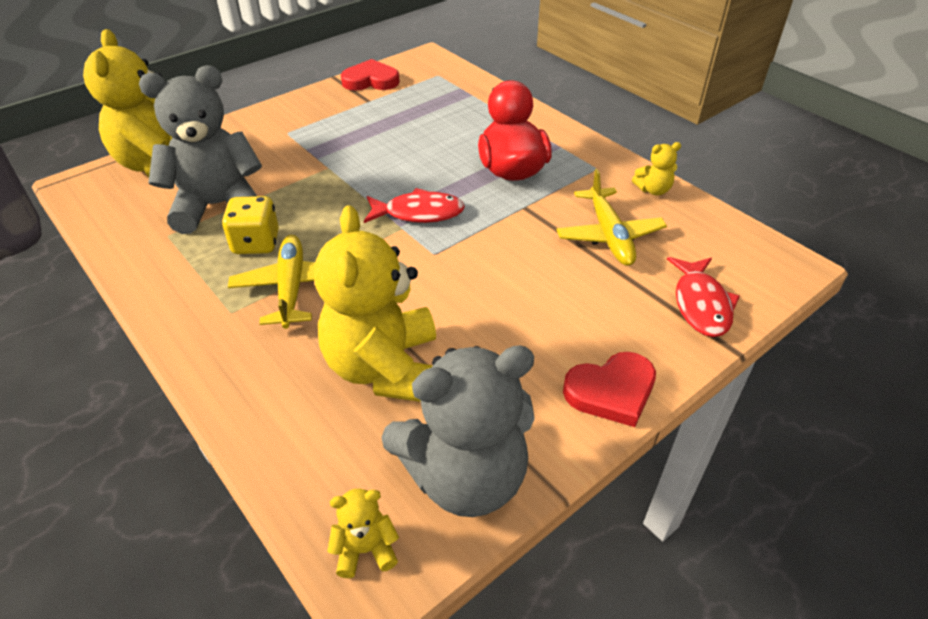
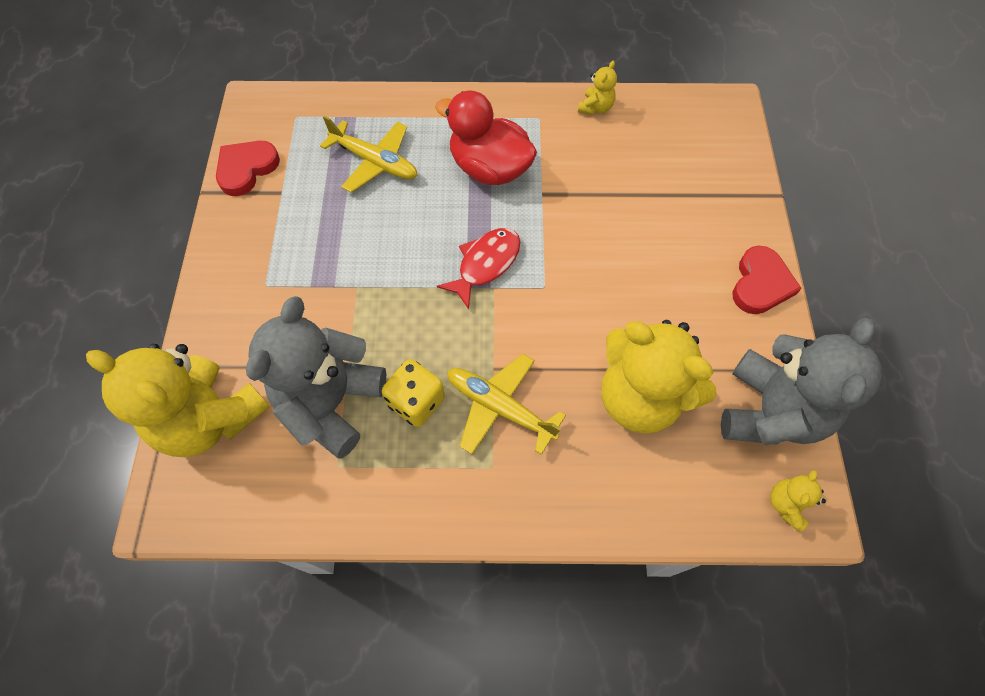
camera: 50 degrees left, 20 degrees up
yellow plane [556,169,667,266] -> yellow plane moved to [320,116,417,193]
red fish [667,257,740,337] -> none

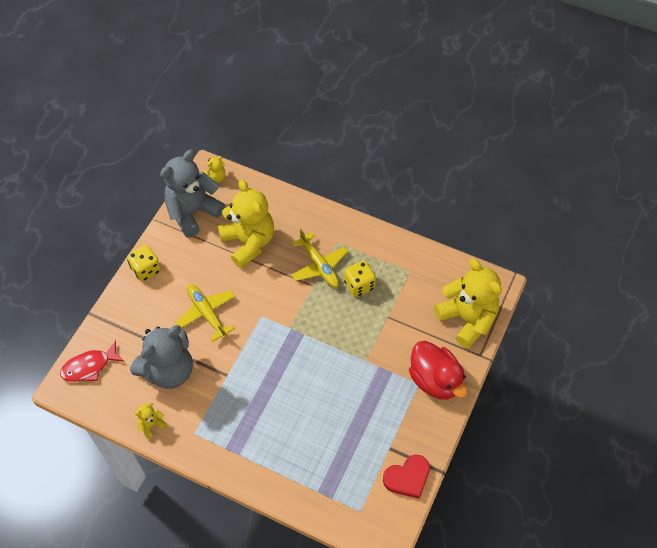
camera: 155 degrees left, 5 degrees down
grey teddy bear [246,296,386,458] -> grey teddy bear moved to [130,325,193,389]
yellow plane [320,116,417,193] -> yellow plane moved to [176,284,235,342]
red duck [435,90,537,185] -> red duck moved to [409,341,468,400]
red fish [437,228,520,310] -> red fish moved to [60,340,125,382]
red heart [733,246,802,314] -> yellow dice [127,245,161,282]

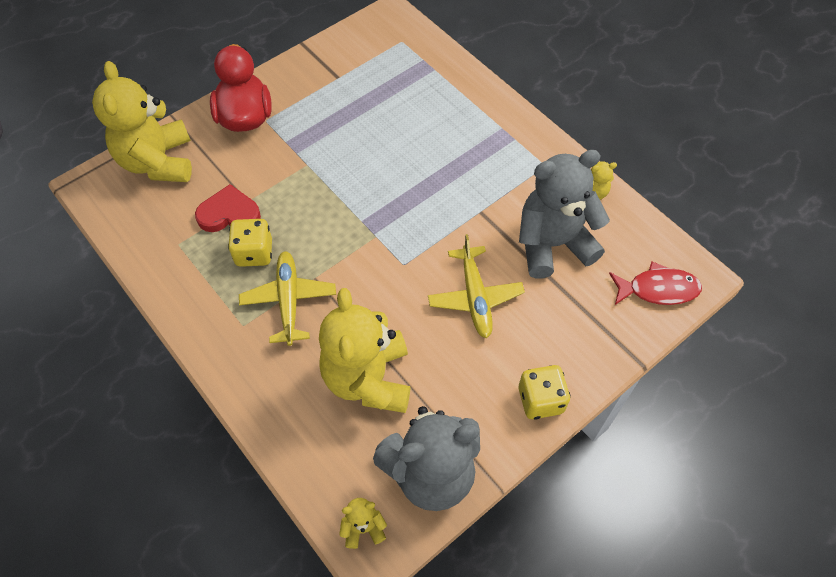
camera: 155 degrees left, 0 degrees up
red heart [383,455,430,499] -> red heart moved to [195,184,261,232]

